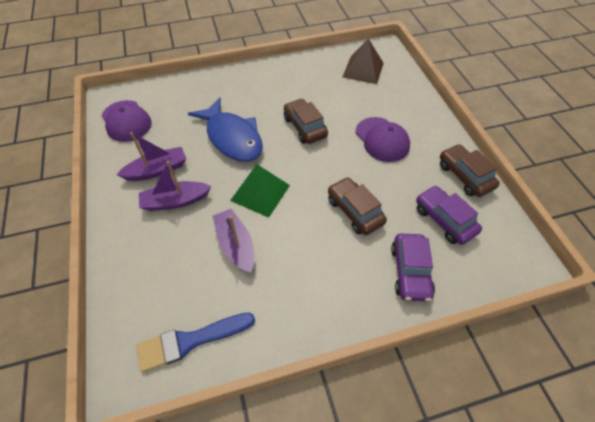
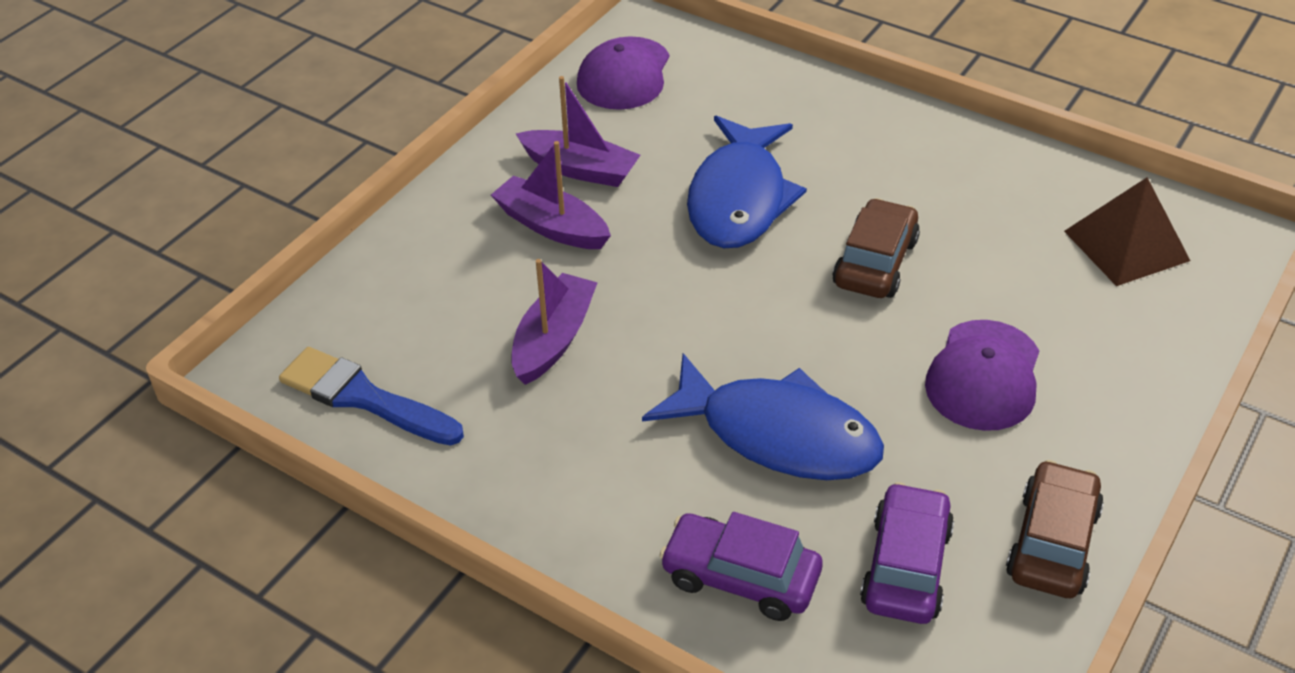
camera: 50 degrees right, 10 degrees down
green pyramid [230,164,290,218] -> none
brown car [328,177,387,235] -> blue fish [642,353,884,480]
purple car [391,234,435,302] -> purple car turned 60 degrees clockwise [659,512,822,621]

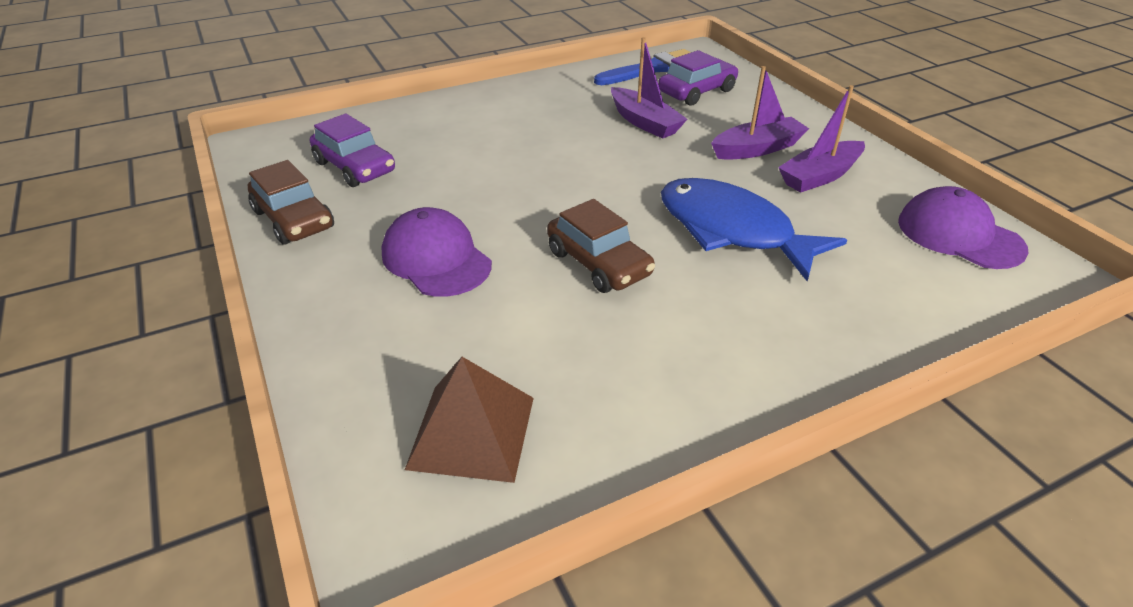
camera: 120 degrees right, 5 degrees down
blue fish [642,353,884,480] -> none
purple car [659,512,822,621] -> purple car moved to [658,50,739,106]

